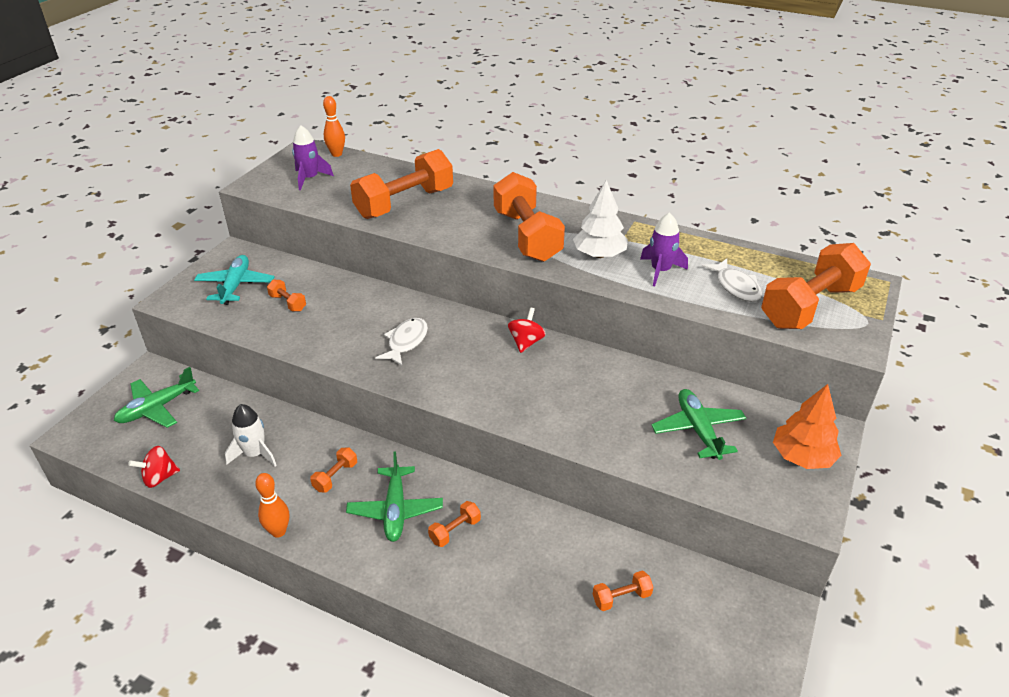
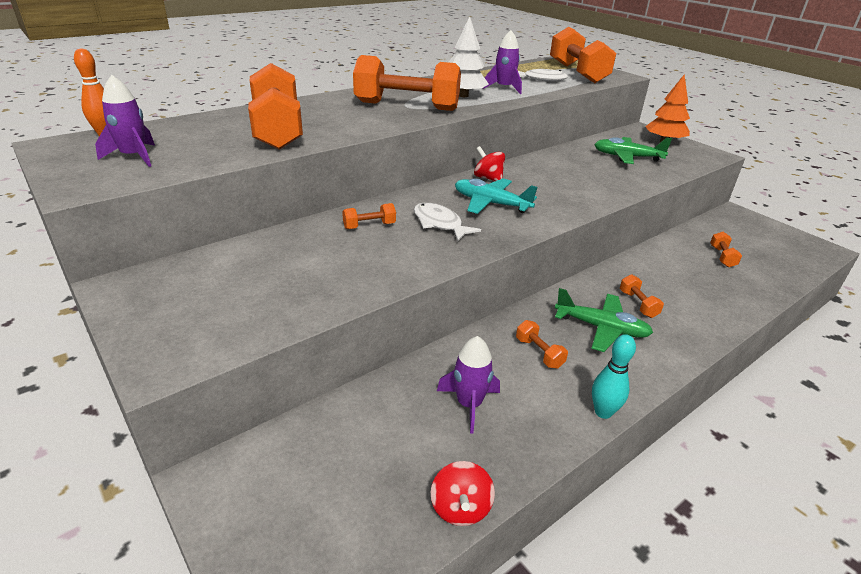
camera: 65 degrees left, 5 degrees down
green plane [114,367,199,428] -> none
turquoise plane [194,255,274,305] -> turquoise plane moved to [455,178,537,214]
white rocket [225,404,277,466] -> purple rocket [437,336,500,434]
orange bowling pin [255,473,289,538] -> turquoise bowling pin [592,334,636,419]
orange dumbbell [267,280,306,312] -> orange dumbbell moved to [342,203,396,229]

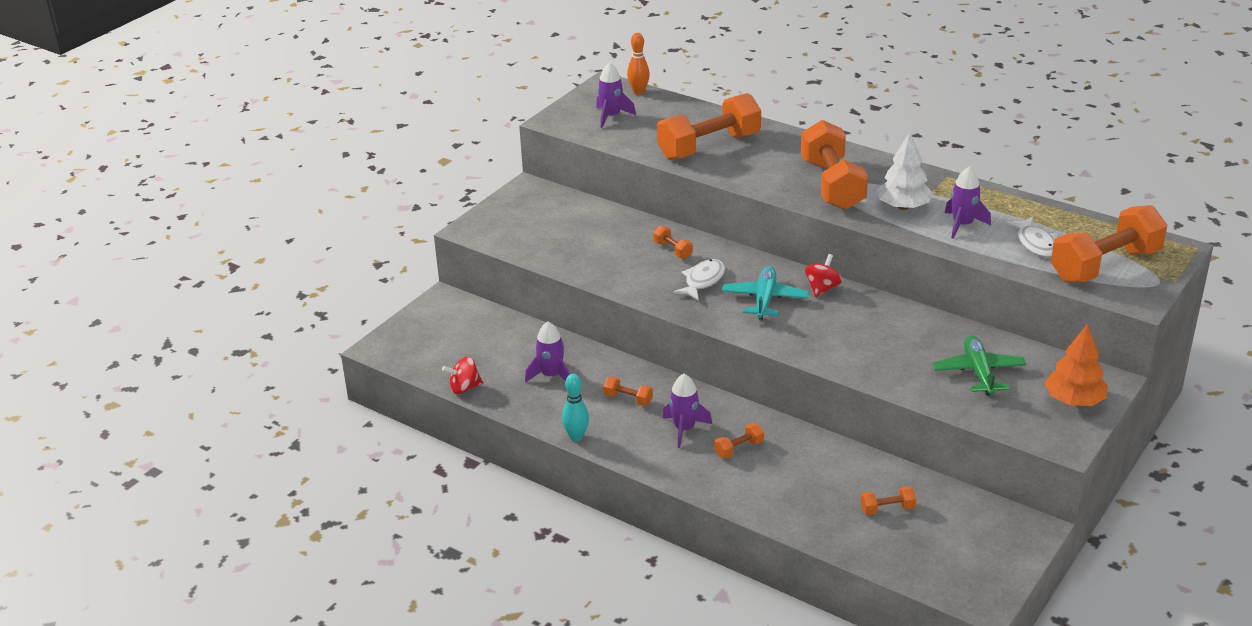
camera: 75 degrees right, 0 degrees up
orange dumbbell [516,320,568,369] -> orange dumbbell turned 75 degrees clockwise [603,376,653,406]
green plane [555,288,653,352] -> purple rocket [662,374,712,448]

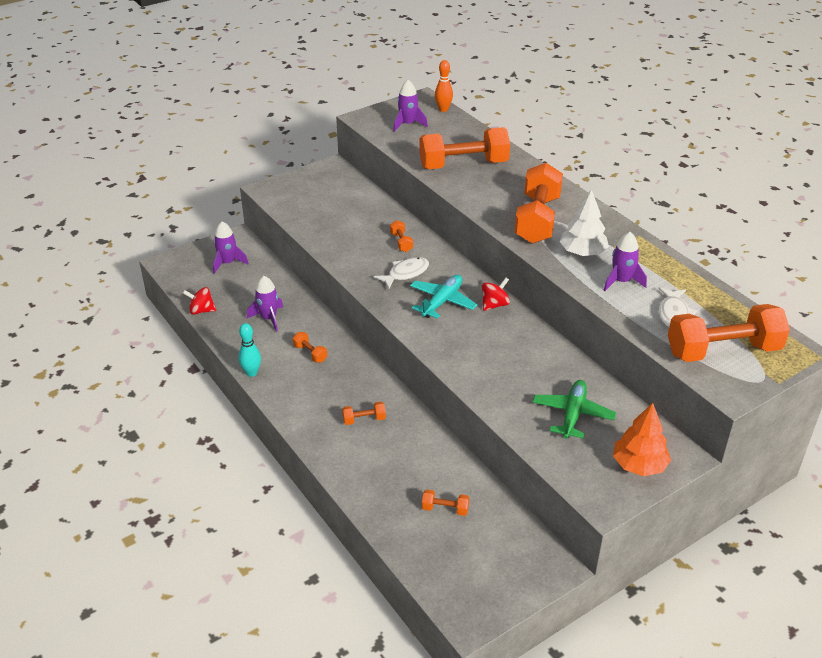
camera: 20 degrees right, 5 degrees up
purple rocket [662,374,712,448] -> purple rocket moved to [213,222,249,274]

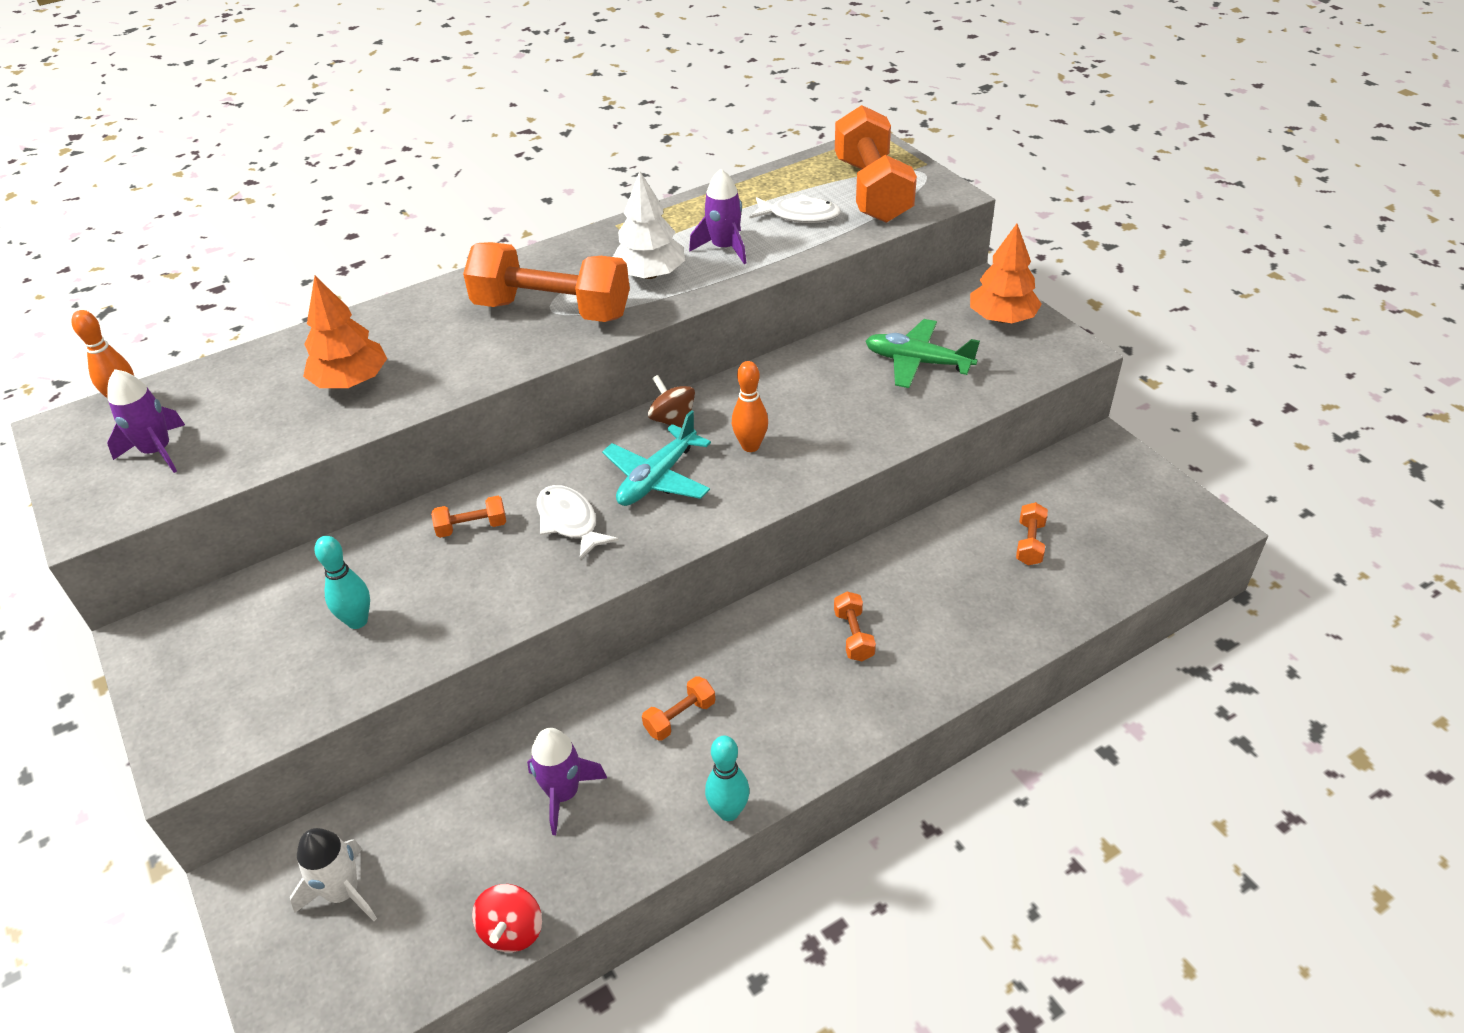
camera: 85 degrees left, 5 degrees up
purple rocket [213,222,249,274] -> white rocket [290,828,377,921]
turquoise plane [410,275,477,318] -> turquoise plane turned 90 degrees counterclockwise [602,410,711,506]
orange dumbbell [420,127,510,169] -> orange tree [303,276,387,388]
red spinning top [482,278,510,311] -> brown spinning top [648,375,695,428]
none -> turquoise bowling pin [315,536,370,629]
none -> orange bowling pin [732,361,768,452]

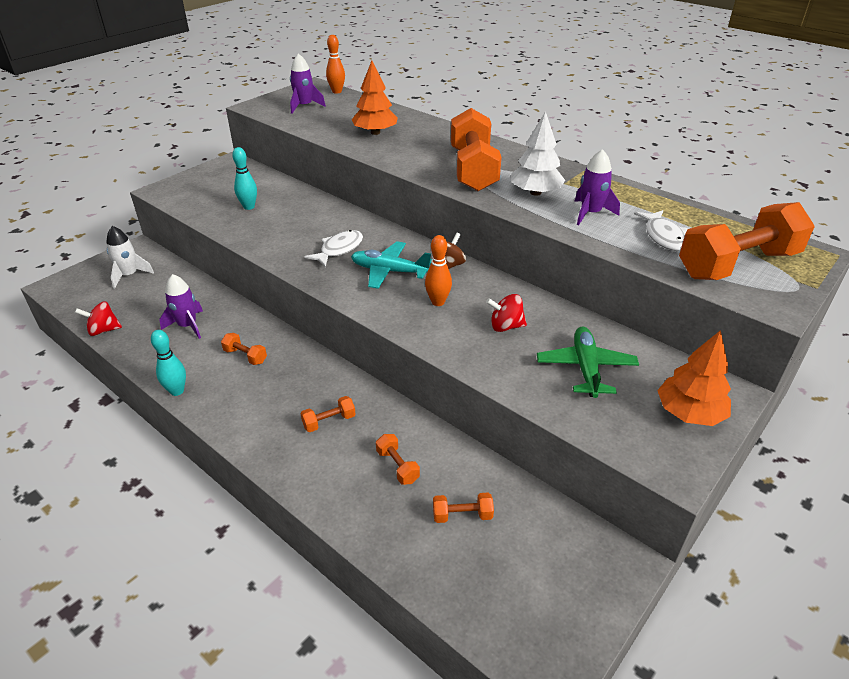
camera: 70 degrees right, 5 degrees down
orange dumbbell [431,496,506,538] -> orange dumbbell moved to [376,434,420,485]
none -> red spinning top [486,294,527,332]

